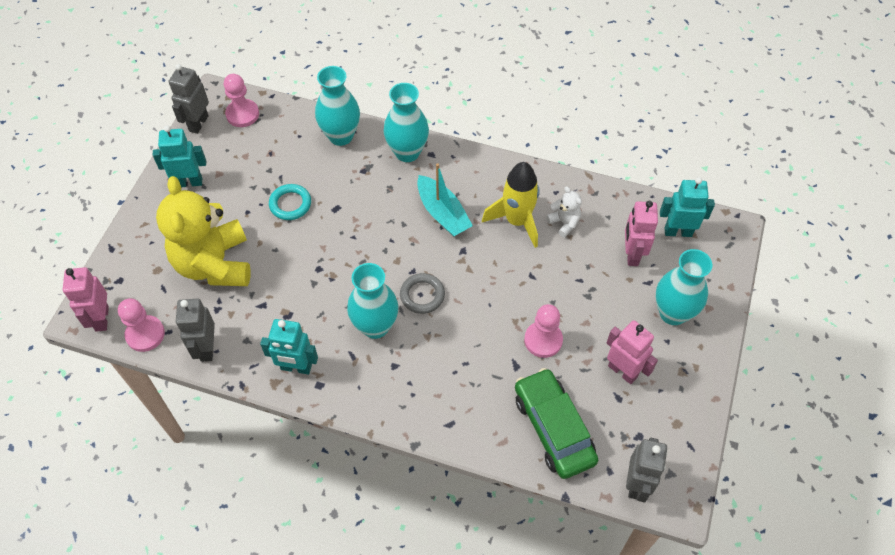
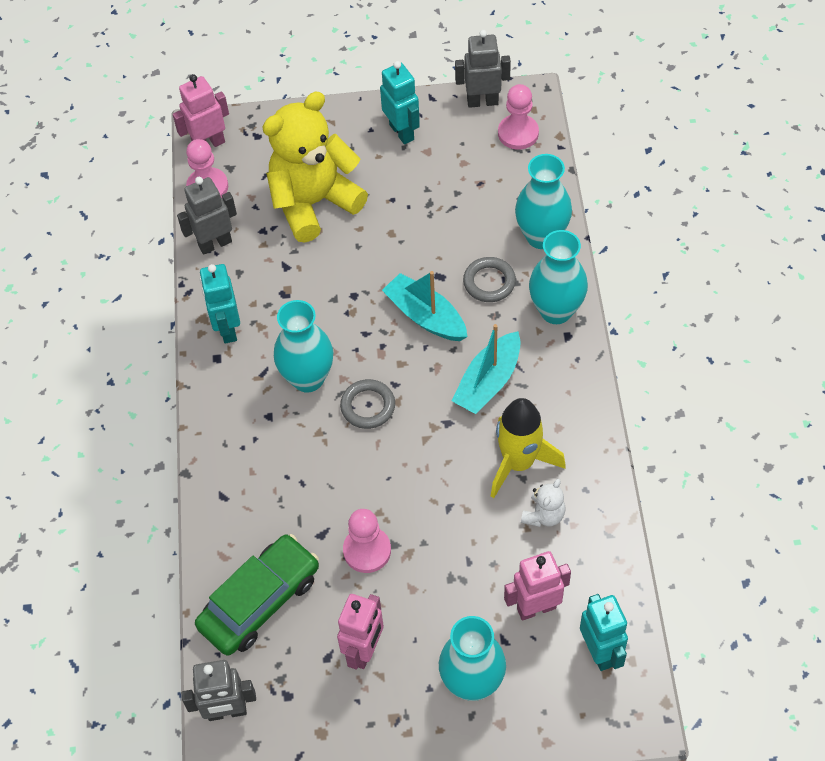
camera: 70 degrees right, 0 degrees up
turquoise ring [269,184,311,220] -> none
none -> turquoise boat [382,271,468,341]
none -> grey ring [463,257,516,302]

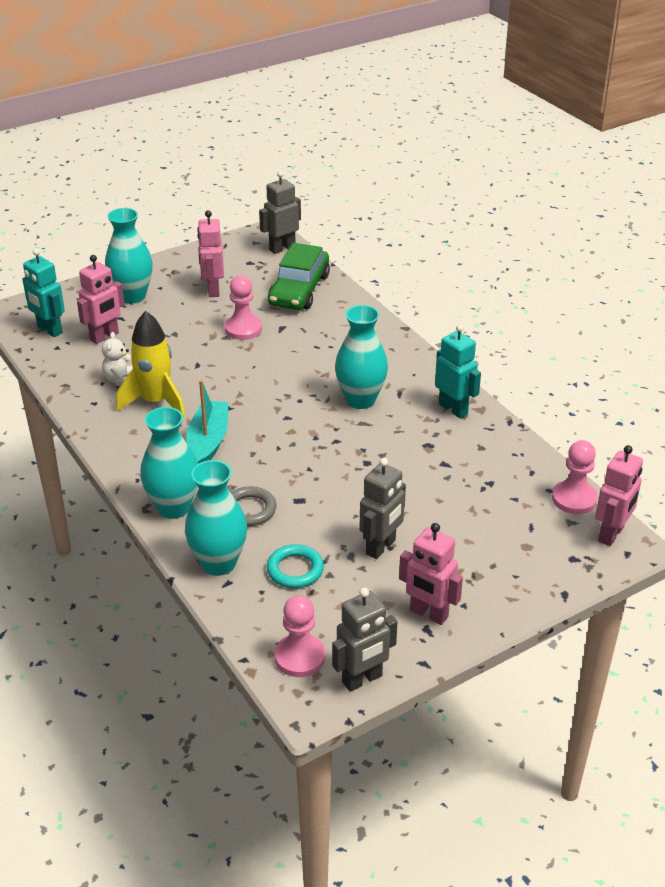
camera: 150 degrees right, 20 degrees down
grey robot [177,177,237,255] -> grey robot moved to [360,458,406,559]
yellow teddy bear [262,92,368,242] -> none
grey ring [340,379,395,429] -> none
turquoise robot [380,61,420,144] -> pink robot [399,523,463,625]
turquoise boat [382,271,468,341] -> none
none -> turquoise ring [267,544,324,588]

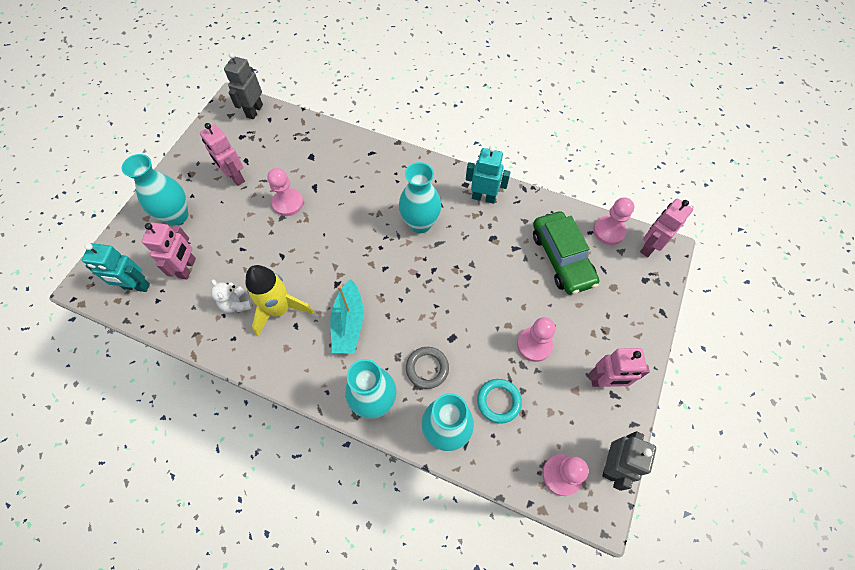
camera: 35 degrees left, 25 degrees up
turquoise boat [186,380,228,464] -> turquoise boat turned 150 degrees counterclockwise [330,279,363,354]
green car [268,243,330,310] -> green car moved to [533,211,599,295]
grey robot [360,458,406,559] -> pink pawn [517,317,556,362]
pink robot [595,445,643,546] -> pink robot turned 135 degrees counterclockwise [640,199,693,257]

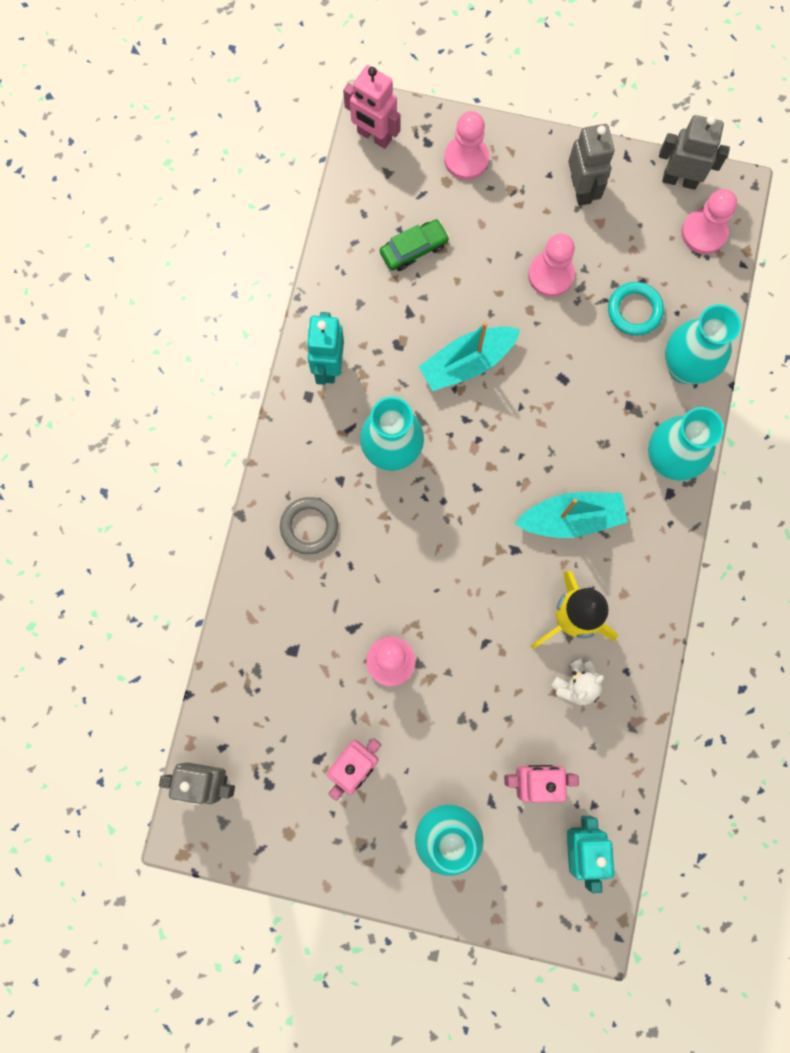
camera: 100 degrees left, 15 degrees up
grey ring [406,347,449,389] -> grey ring moved to [280,497,338,554]
green car [533,211,599,295] -> green car [380,219,450,271], size x0.55
pink robot [589,348,650,387] -> grey robot [568,124,615,206]
pink pawn [593,198,634,245] -> pink pawn moved to [444,111,489,180]
none -> turquoise boat [418,322,520,391]

